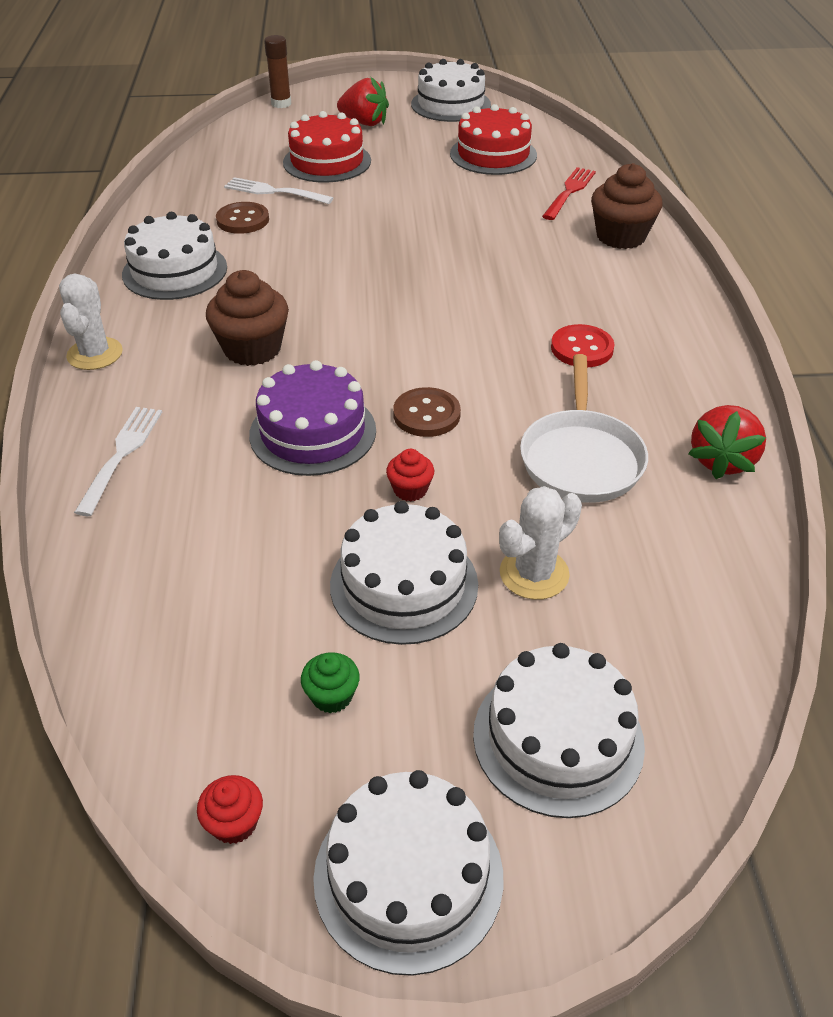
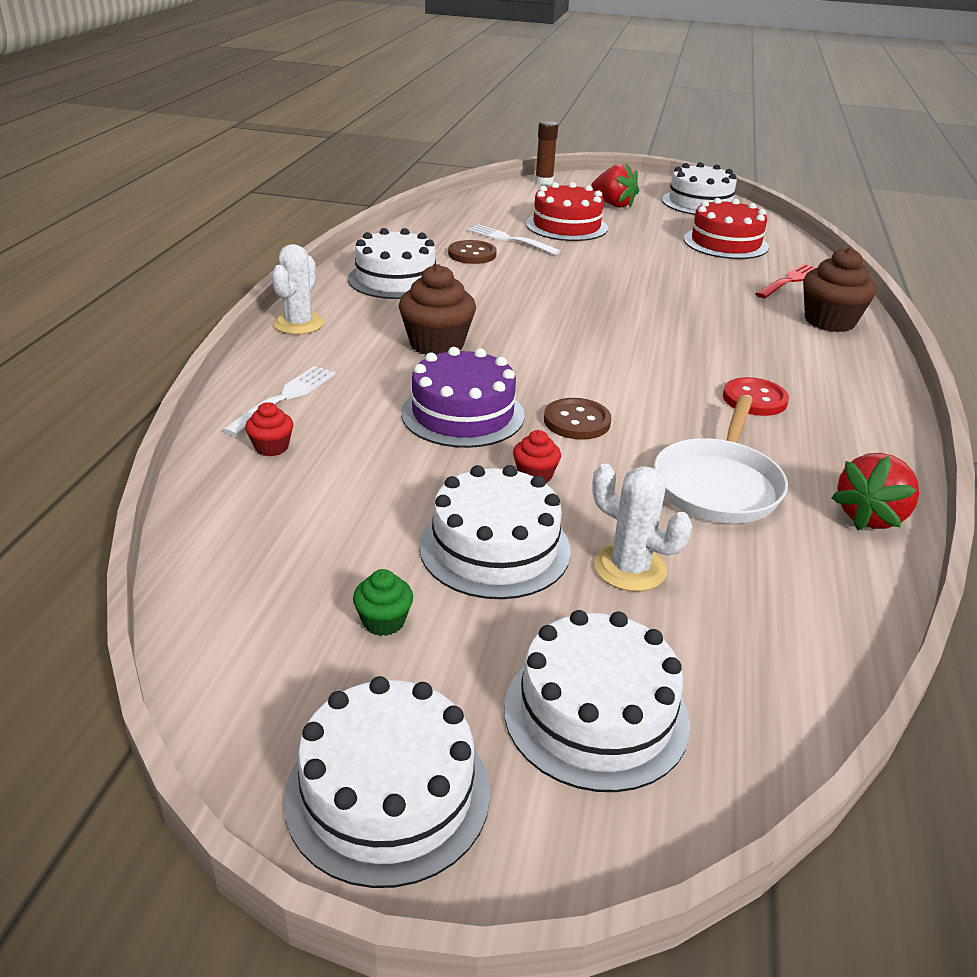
camera: 15 degrees right, 10 degrees down
red cupcake [197,775,263,844] -> red cupcake moved to [245,402,293,456]
white cactus [499,486,582,600] -> white cactus turned 60 degrees clockwise [592,464,692,592]

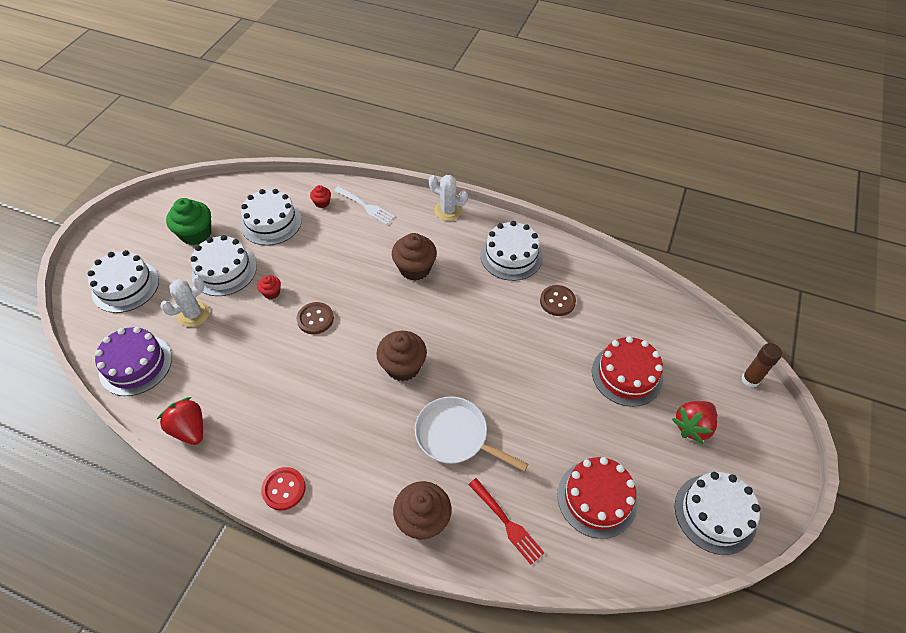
camera: 100 degrees right, 20 degrees up
white cake [284,676,490,888] -> white cake moved to [241,189,302,246]
green cupcake [353,569,413,636] -> green cupcake [166,198,211,245], size x1.98
purple cake [401,347,524,448] -> purple cake moved to [95,327,172,396]
white fork [467,224,560,255] -> none
white pan [654,395,788,523] -> white pan moved to [415,396,528,471]
red button [723,377,789,416] -> red button moved to [261,467,306,510]
none -> brown cupcake [376,331,427,381]

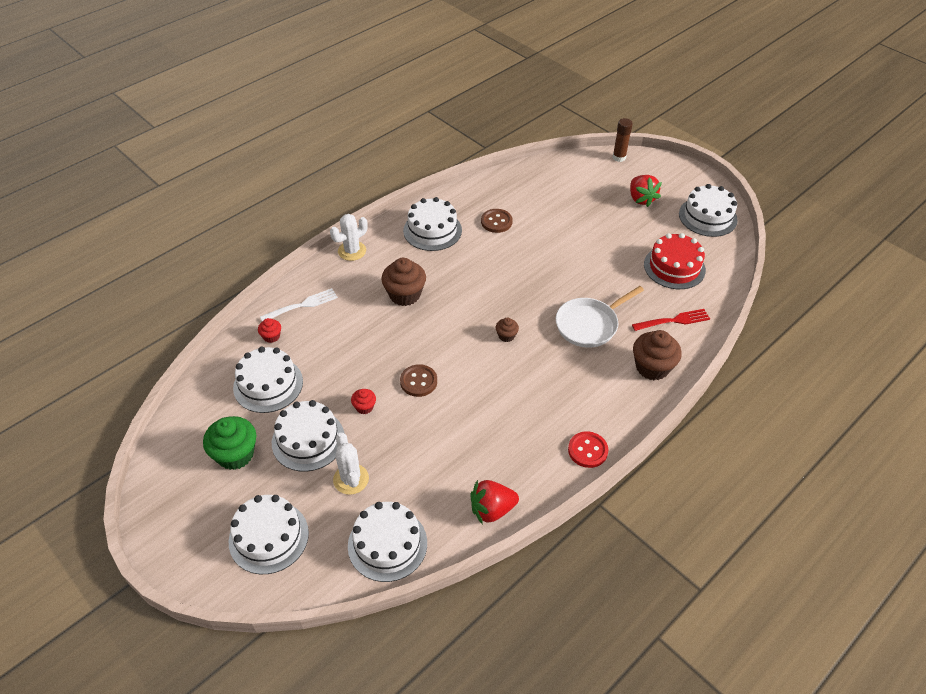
camera: 65 degrees left, 5 degrees down
purple cake [95,327,172,396] -> white cake [348,502,427,582]
brown cupcake [376,331,427,381] -> brown cupcake [496,317,519,342], size x0.50
red cake [592,336,663,407] -> none

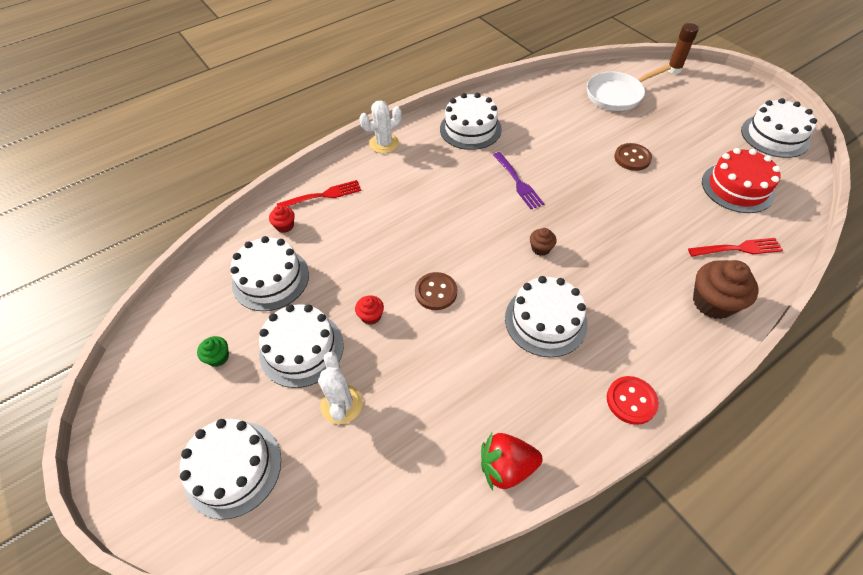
camera: 10 degrees right, 5 degrees up
green cupcake [203,416,256,470] -> green cupcake [197,336,229,367], size x0.50
white fork [260,288,338,321] -> red fork [277,180,361,207]
white cake [348,502,427,582] -> white cake moved to [505,276,588,357]
brown cupcake [381,258,426,306] -> none
brown button [481,209,513,233] -> brown button moved to [614,143,652,171]
white pan [556,286,644,348] -> white pan moved to [587,65,671,111]
red strawberry [630,175,662,207] -> none
none -> purple fork [493,152,544,209]

